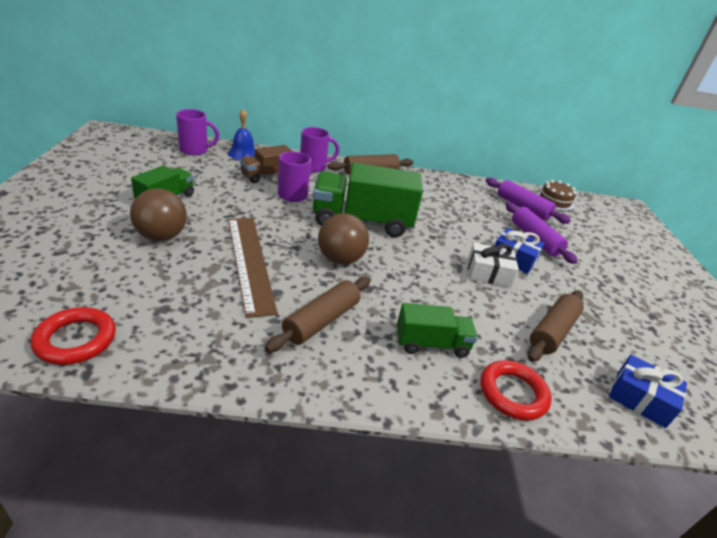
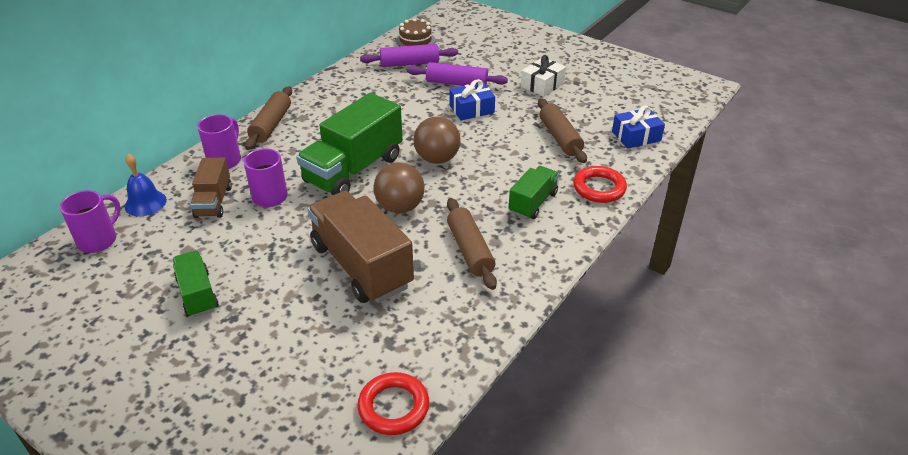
camera: 50 degrees left, 5 degrees up
brown ball [130,188,187,241] -> brown ball moved to [414,116,461,164]
brown ruler [228,218,278,318] -> brown truck [308,191,414,303]
white gift [467,243,519,287] -> white gift moved to [521,55,566,97]

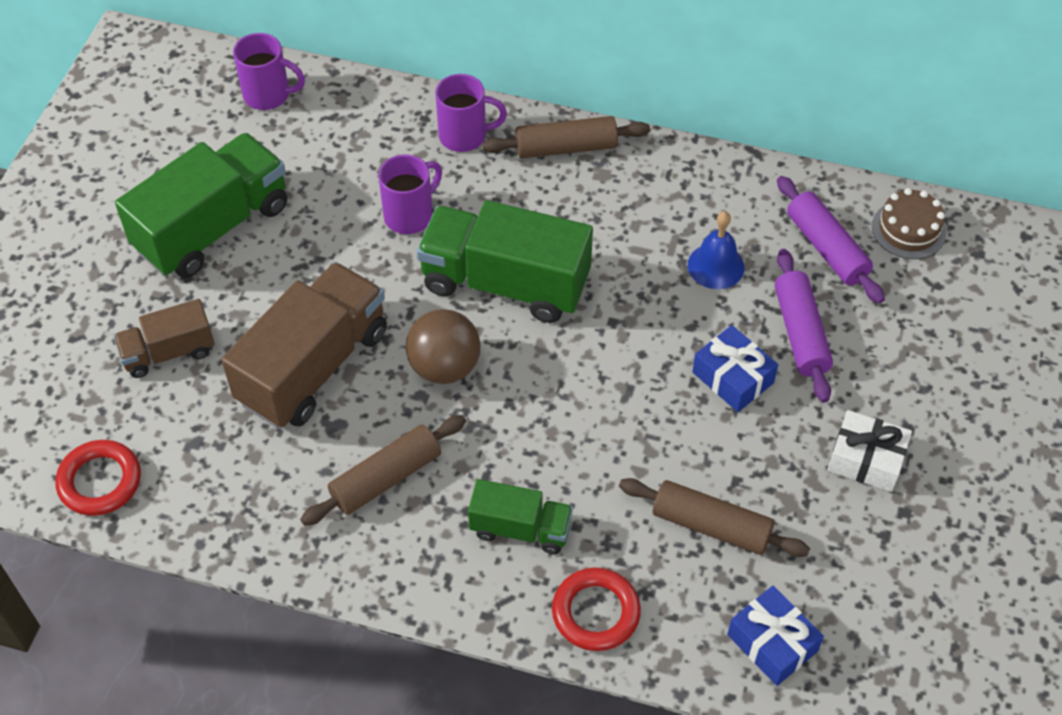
camera: 70 degrees right, 15 degrees up
blue bell [125,154,167,216] -> blue bell moved to [688,211,745,289]
green truck [172,250,219,317] -> green truck [115,133,287,278], size x1.83
brown truck [190,158,232,218] -> brown truck moved to [114,299,215,378]
brown ball [414,116,461,164] -> none
brown rolling pin [538,98,587,163] -> brown rolling pin turned 60 degrees clockwise [619,478,810,557]

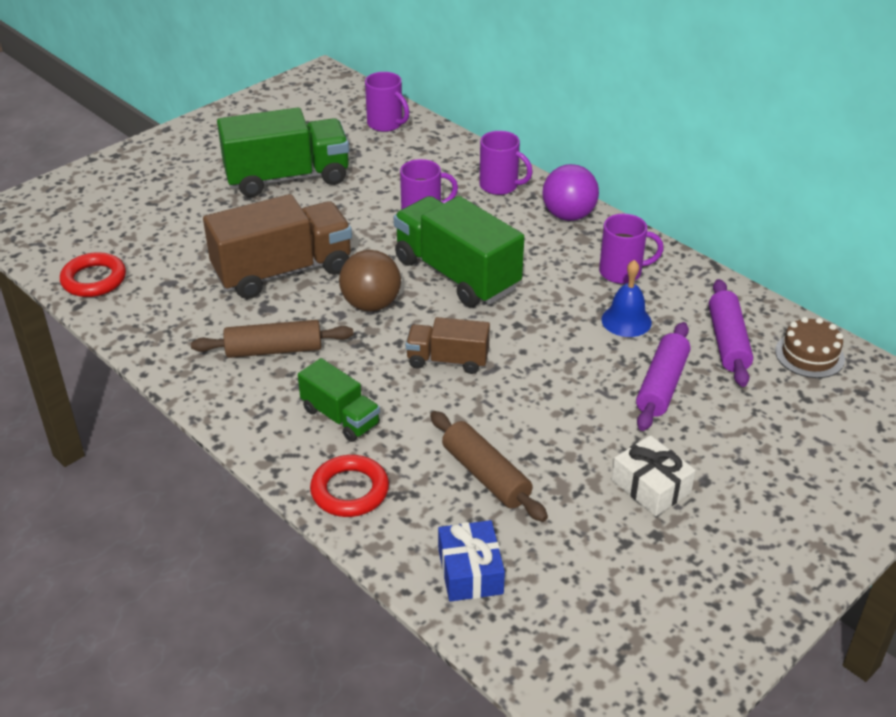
camera: 30 degrees right, 15 degrees down
brown truck [114,299,215,378] -> brown truck moved to [406,317,490,374]
brown rolling pin [482,116,650,159] -> purple ball [543,164,599,221]
blue gift [692,325,778,412] -> none
none -> purple mug [599,214,664,284]

